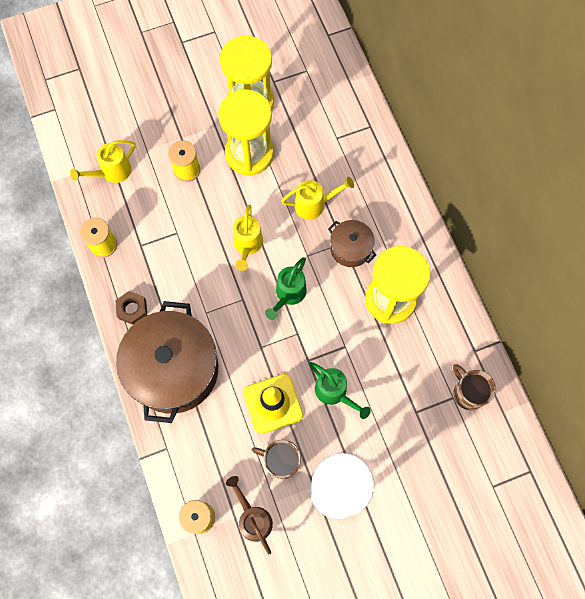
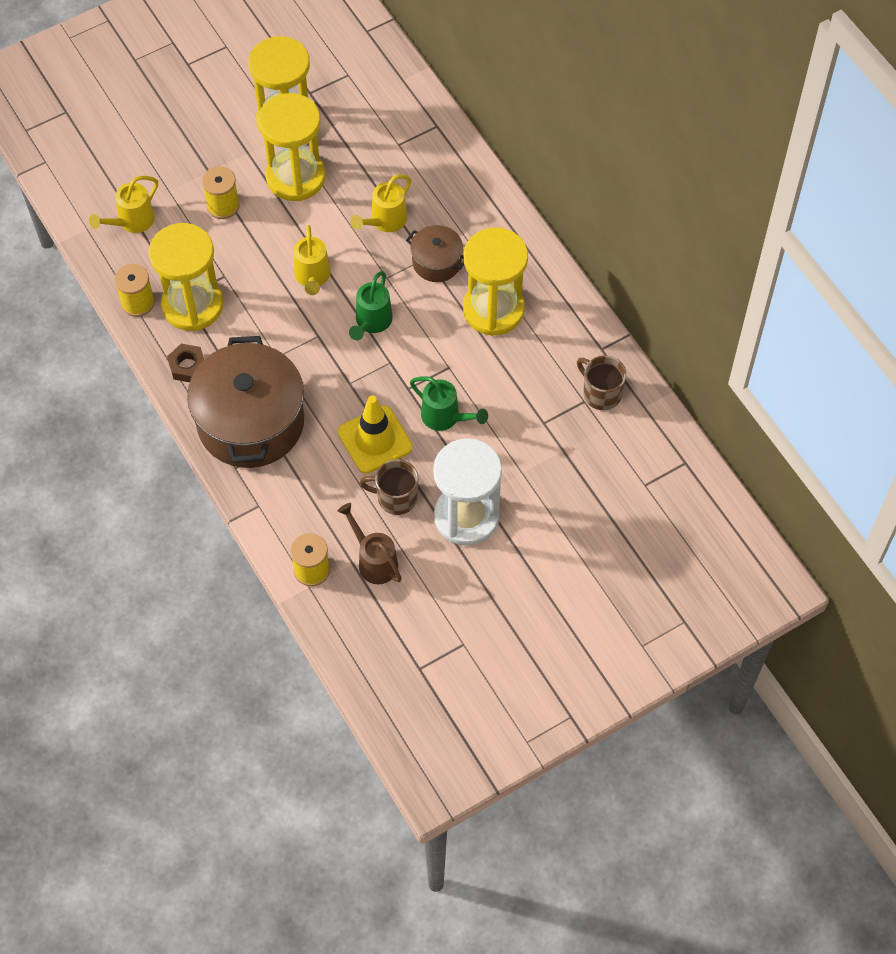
camera: 10 degrees left, 10 degrees down
yellow watering can [281,177,354,220] -> yellow watering can turned 150 degrees clockwise [350,175,411,232]
none -> yellow hourglass [149,223,224,331]

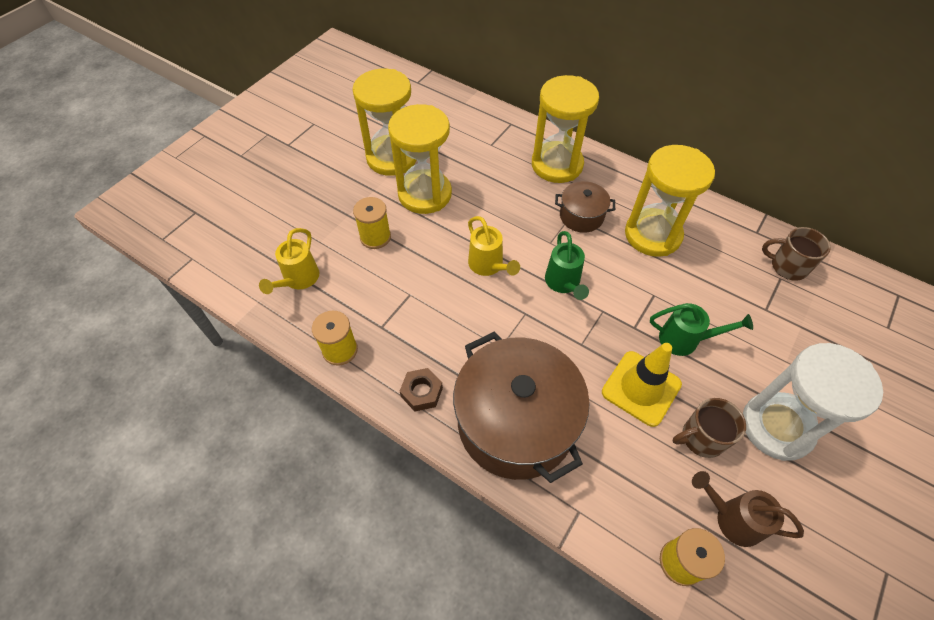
camera: 25 degrees left, 5 degrees down
yellow hourglass [149,223,224,331] -> yellow hourglass moved to [532,75,599,183]
yellow watering can [350,175,411,232] -> none

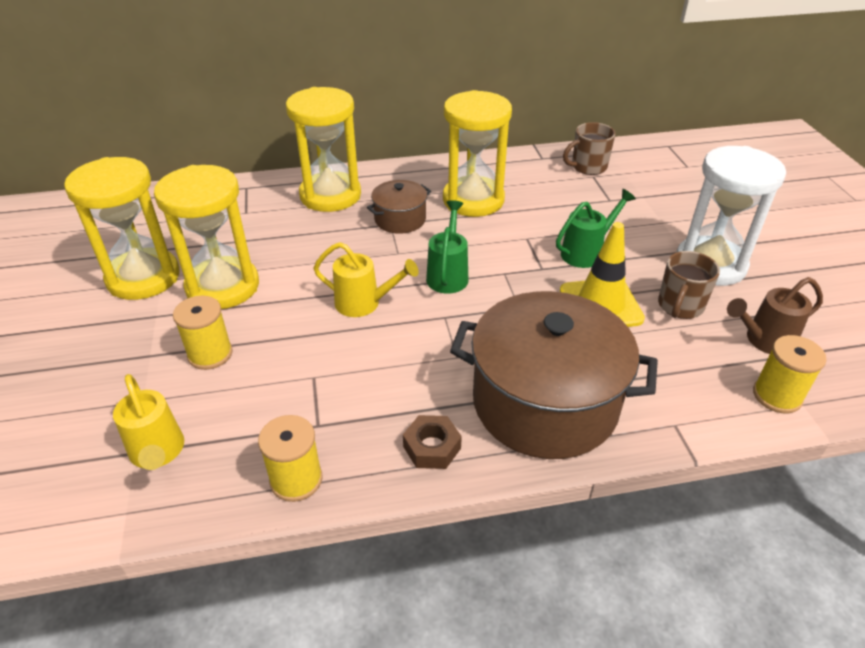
camera: 45 degrees left, 15 degrees down
green watering can [545,231,589,300] -> green watering can turned 120 degrees counterclockwise [426,200,469,294]

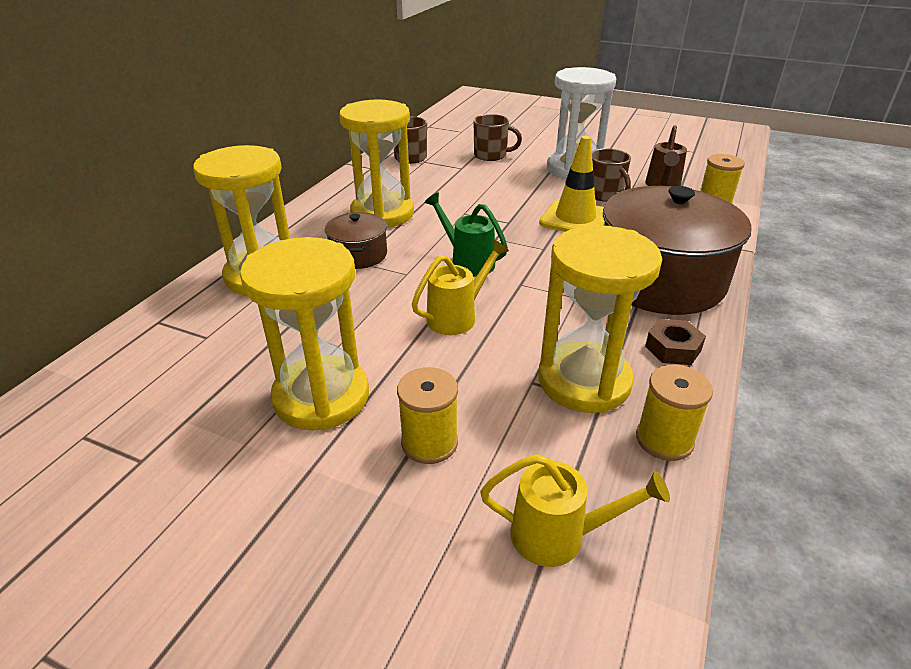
camera: 55 degrees left, 5 degrees down
yellow hourglass [64,157,180,300] -> yellow hourglass moved to [538,225,662,413]
green watering can [556,189,636,268] -> none
none -> brown mug [474,114,522,161]

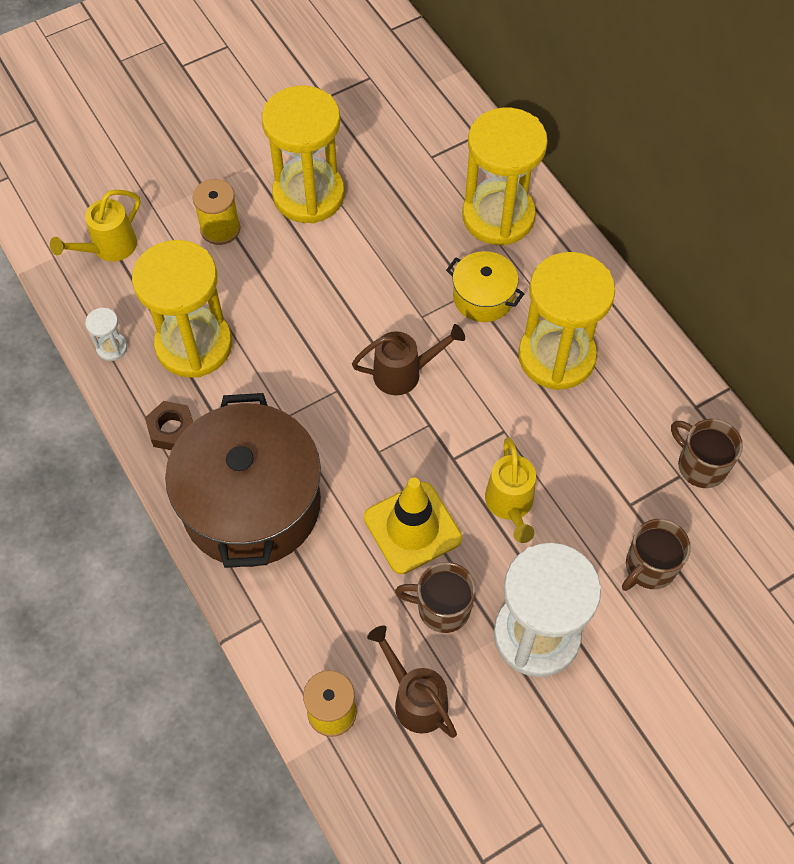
camera: 125 degrees right, 25 degrees up
brown pot [325,212,387,269] -> yellow pot [446,251,524,322]
yellow watering can [412,239,509,335] -> yellow watering can moved to [485,437,536,543]
green watering can [424,193,508,277] -> brown watering can [352,324,465,395]
yellow spool [636,365,713,461] -> white hourglass [85,308,127,361]

